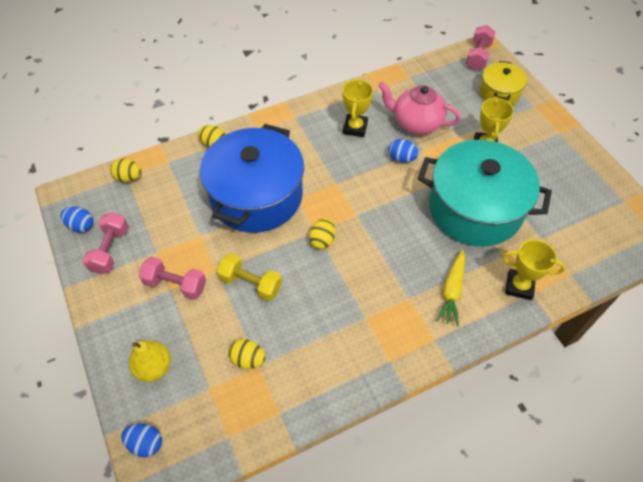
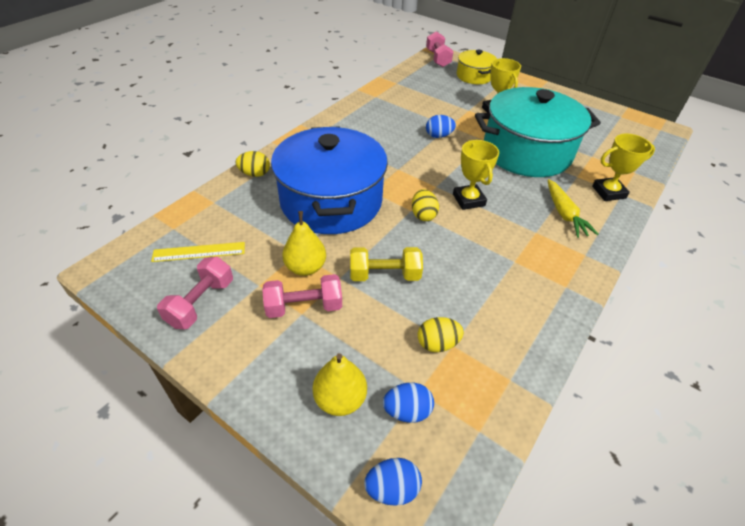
camera: 30 degrees left, 10 degrees down
blue egg [60,207,93,233] -> blue egg moved to [383,383,434,423]
pink dumbbell [82,212,129,274] -> pink dumbbell turned 45 degrees clockwise [157,257,233,329]
yellow egg [110,158,141,182] -> none
yellow trophy [342,79,373,137] -> yellow trophy moved to [453,140,499,210]
pink teapot [378,82,461,134] -> none
none -> yellow ruler [151,242,245,262]
none -> yellow pear [282,211,326,276]

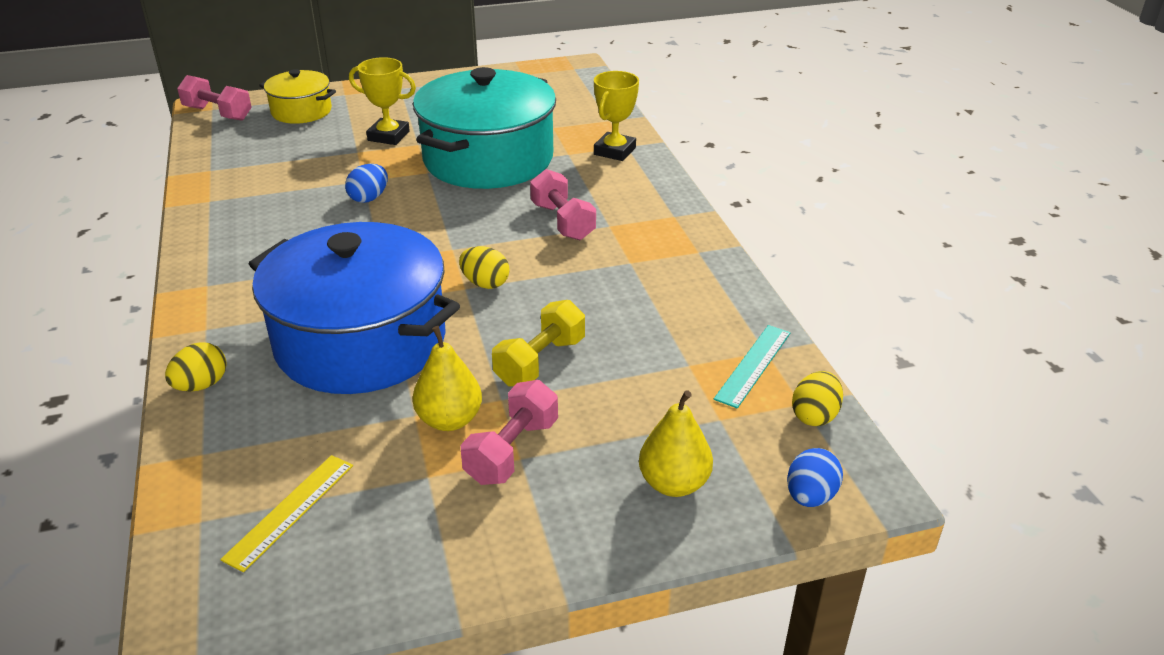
camera: 50 degrees left, 10 degrees down
pink dumbbell [157,257,233,329] -> pink dumbbell moved to [530,169,596,240]
blue egg [383,383,434,423] -> none
yellow egg [418,317,464,352] -> yellow egg moved to [792,371,843,426]
yellow trophy [453,140,499,210] -> none
yellow carrot [548,179,598,238] -> none
none -> turquoise ruler [714,325,791,408]

